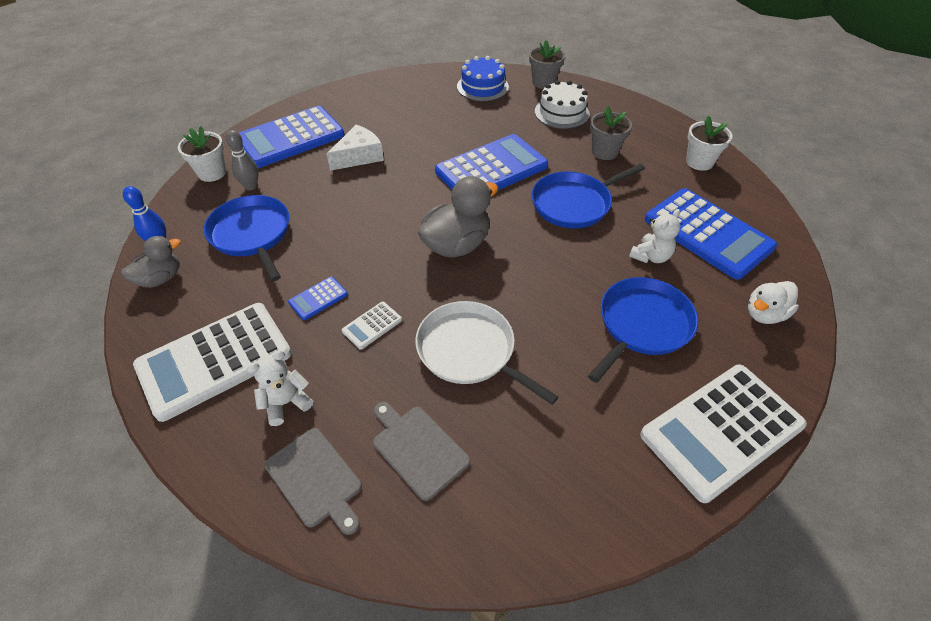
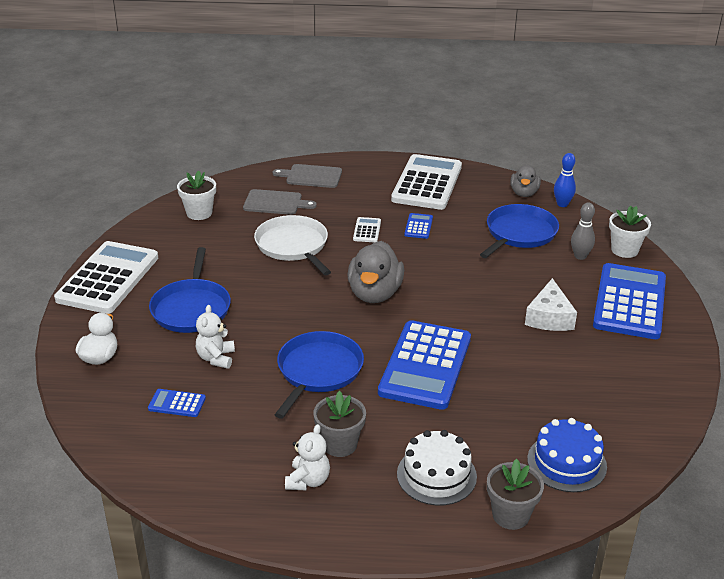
camera: 140 degrees right, 15 degrees down
blue pan [204,195,289,281] -> blue pan turned 75 degrees counterclockwise [480,204,559,258]
white teddy bear [247,350,313,426] -> white teddy bear moved to [285,424,330,490]
white pan [415,301,559,405] -> white pan turned 120 degrees counterclockwise [254,215,331,275]
blue calculator [645,188,777,280] -> blue calculator [148,389,206,417], size x0.42
white flower pot [686,116,733,171] -> white flower pot moved to [177,170,216,220]

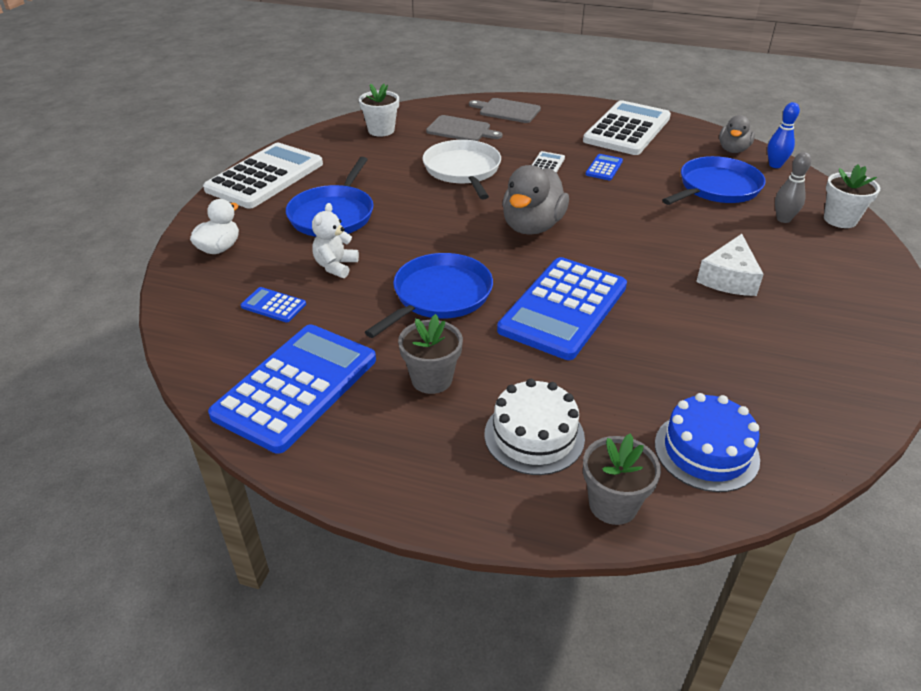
camera: 15 degrees right, 5 degrees up
white teddy bear [285,424,330,490] -> none
blue calculator [593,263,666,339] -> blue calculator moved to [208,324,376,454]

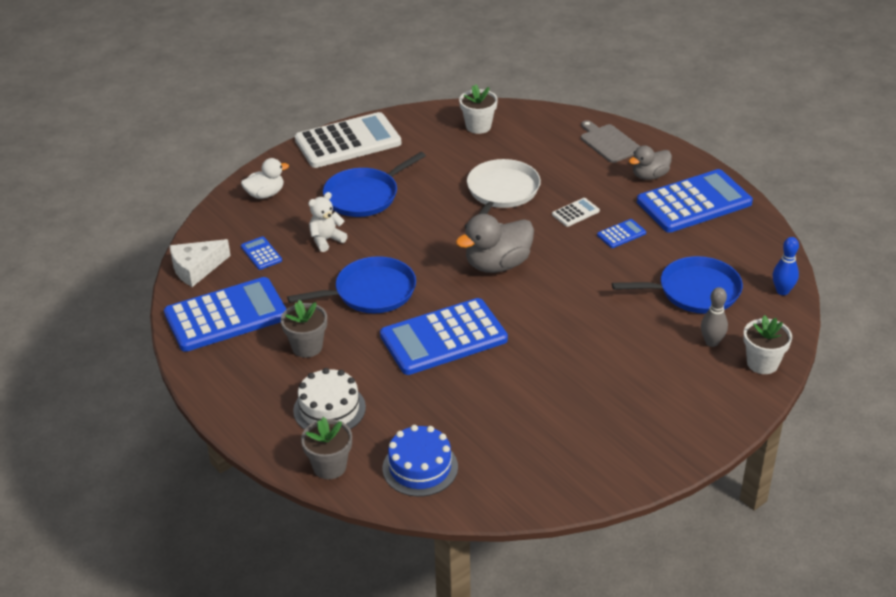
camera: 35 degrees right, 0 degrees up
grey cutting board [426,115,502,141] -> none
white calculator [583,100,671,155] -> blue calculator [637,169,753,233]
white cheese [696,234,764,296] -> white cheese moved to [170,239,231,287]
grey duck [719,115,755,153] -> grey duck moved to [629,145,672,180]

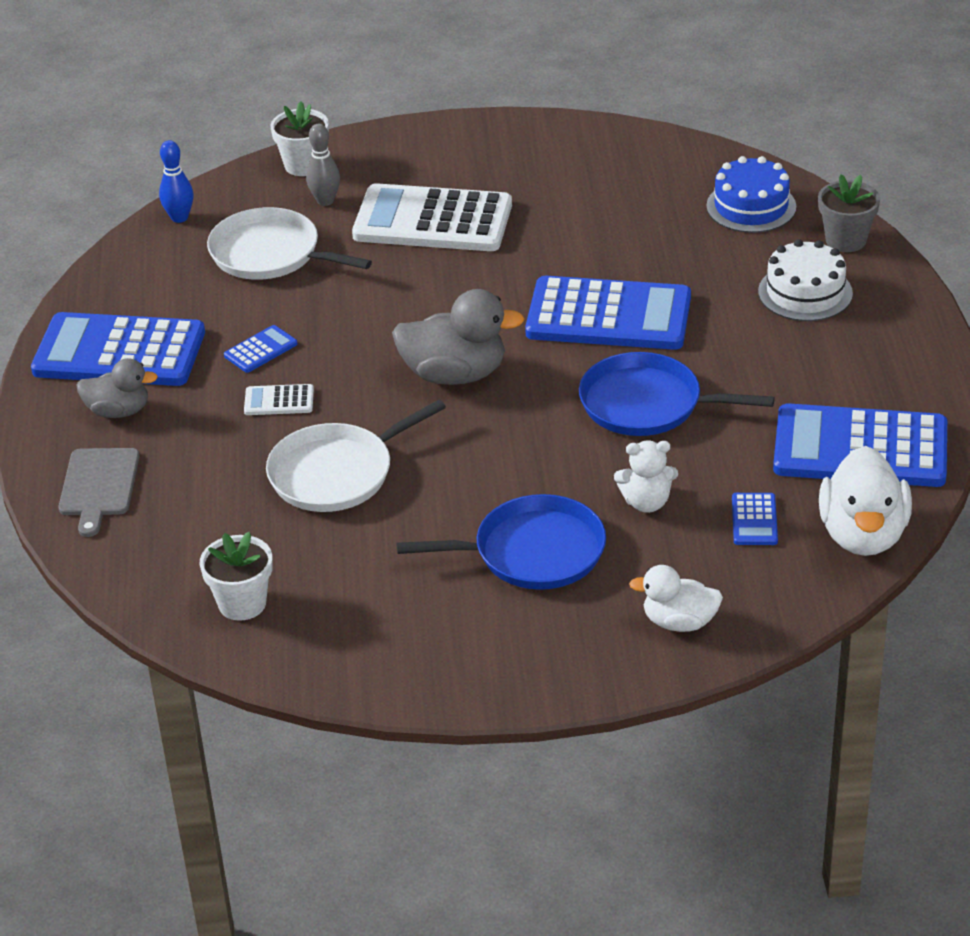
camera: 145 degrees left, 0 degrees up
white cheese [170,239,231,287] -> white duck [819,446,912,556]
grey flower pot [281,300,327,358] -> none
white calculator [295,112,402,168] -> white calculator moved to [352,183,512,251]
blue calculator [597,219,646,248] -> blue calculator turned 135 degrees clockwise [224,325,297,373]
blue pan [612,256,743,314] -> white pan [207,207,372,280]

